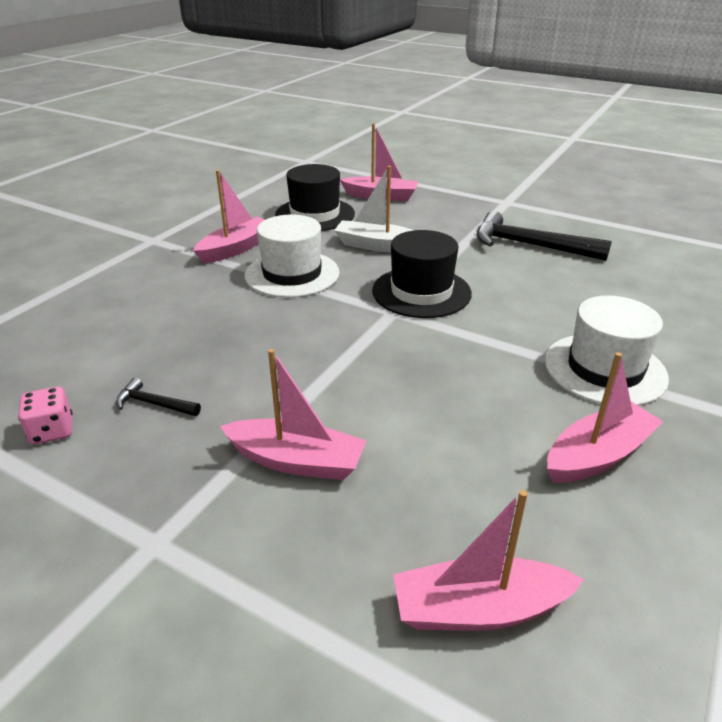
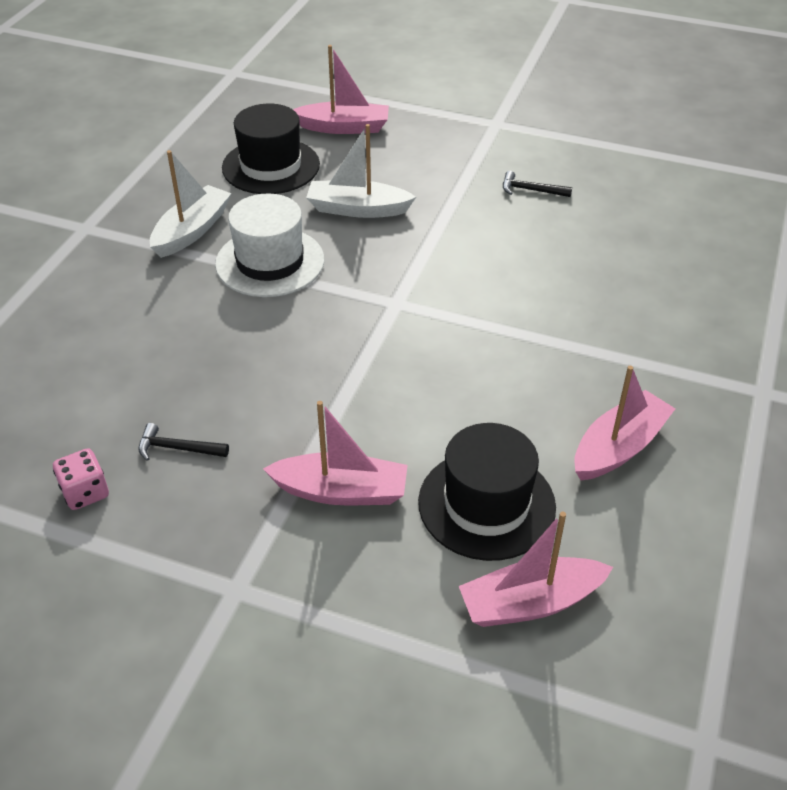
camera: 10 degrees left, 10 degrees up
pink boat [193,170,265,264] -> white boat [150,150,232,258]
black hat [372,230,472,318] -> black hat moved to [418,423,556,561]
black hammer [477,211,612,261] -> black hammer [503,171,572,197], size x0.47
white hat [545,296,669,406] -> none

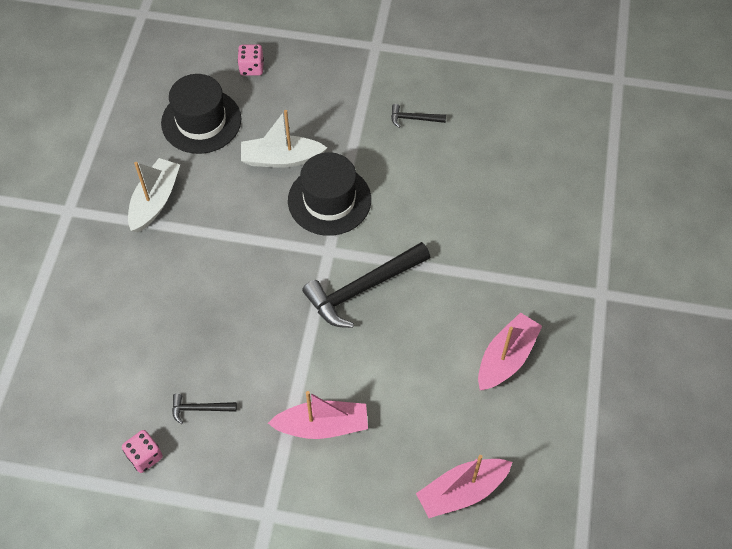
camera: 10 degrees left, 15 degrees up
white hat [215,194,324,297] -> none
pink boat [293,45,389,134] -> pink dice [237,44,264,76]
black hat [418,423,556,561] -> black hat moved to [288,152,371,236]
none -> black hammer [302,242,430,328]

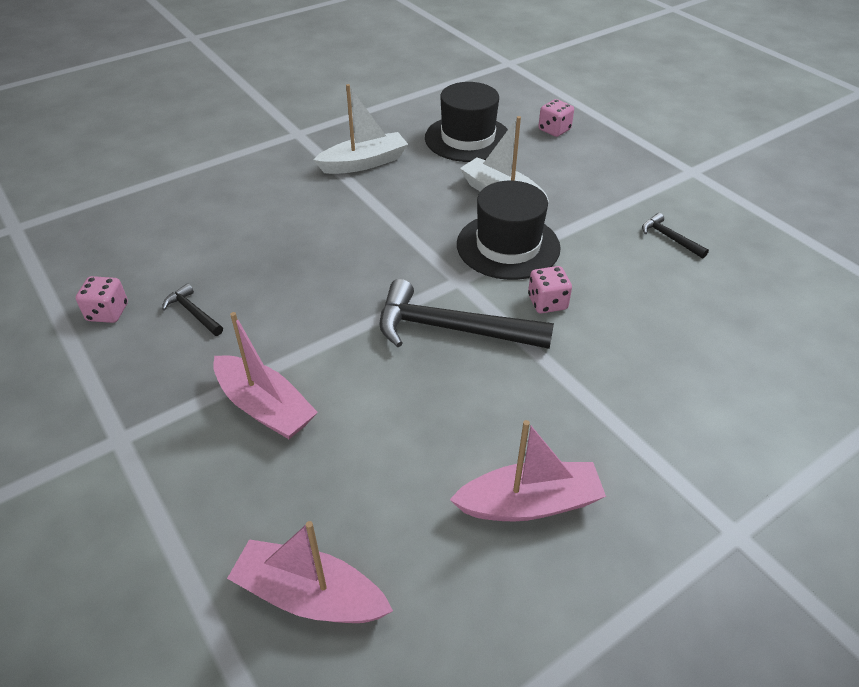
camera: 45 degrees right, 15 degrees down
none -> pink dice [528,266,572,313]

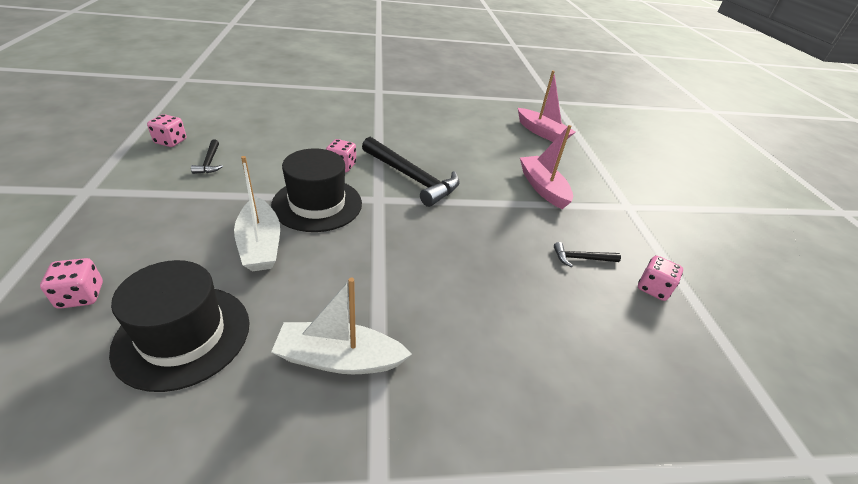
camera: 155 degrees left, 5 degrees down
black hammer [162,284,223,336] -> black hammer turned 105 degrees clockwise [554,242,621,267]
pink boat [450,420,606,521] -> none
none -> pink dice [147,114,186,147]

